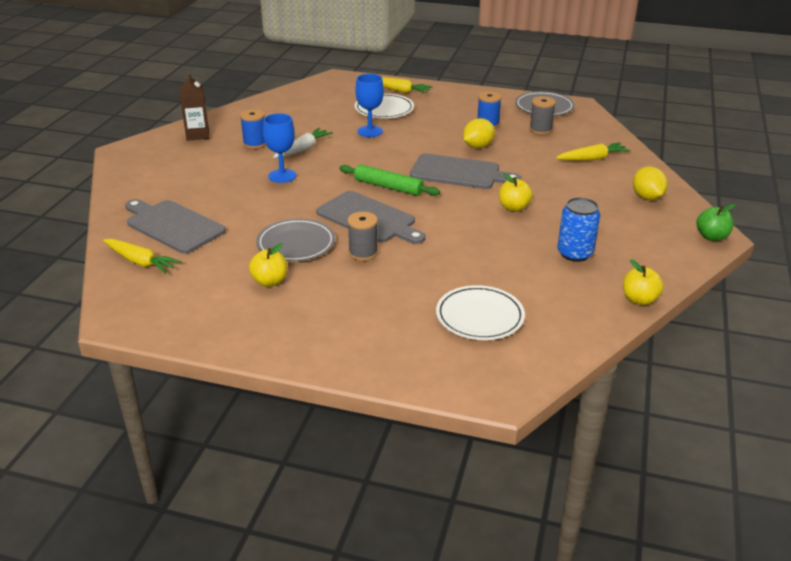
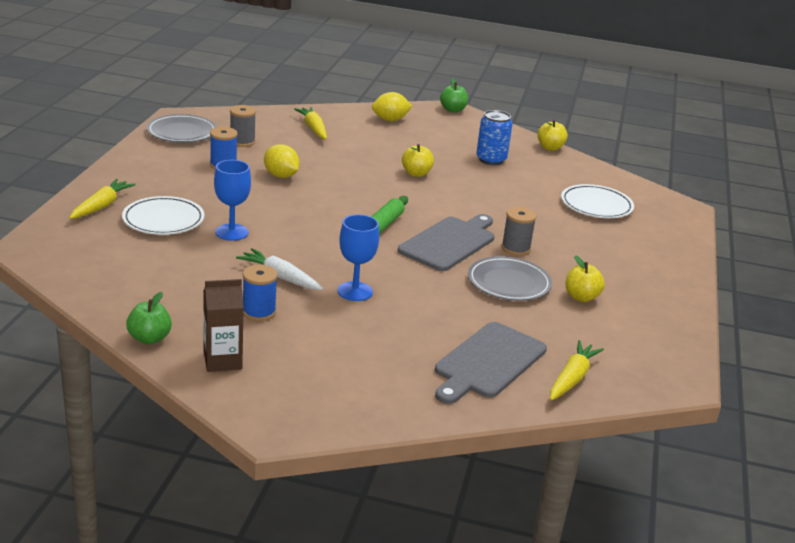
camera: 95 degrees left, 5 degrees down
grey cutting board [410,153,521,189] -> none
none -> green apple [126,292,172,344]

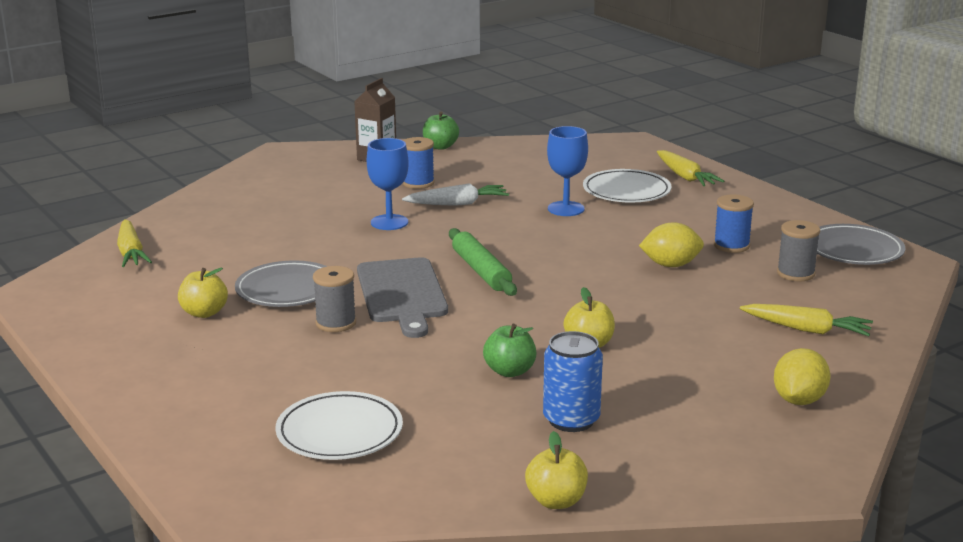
camera: 135 degrees right, 5 degrees down
grey cutting board [435,322,547,404] -> none
green apple [440,78,468,113] -> green apple moved to [483,324,536,377]

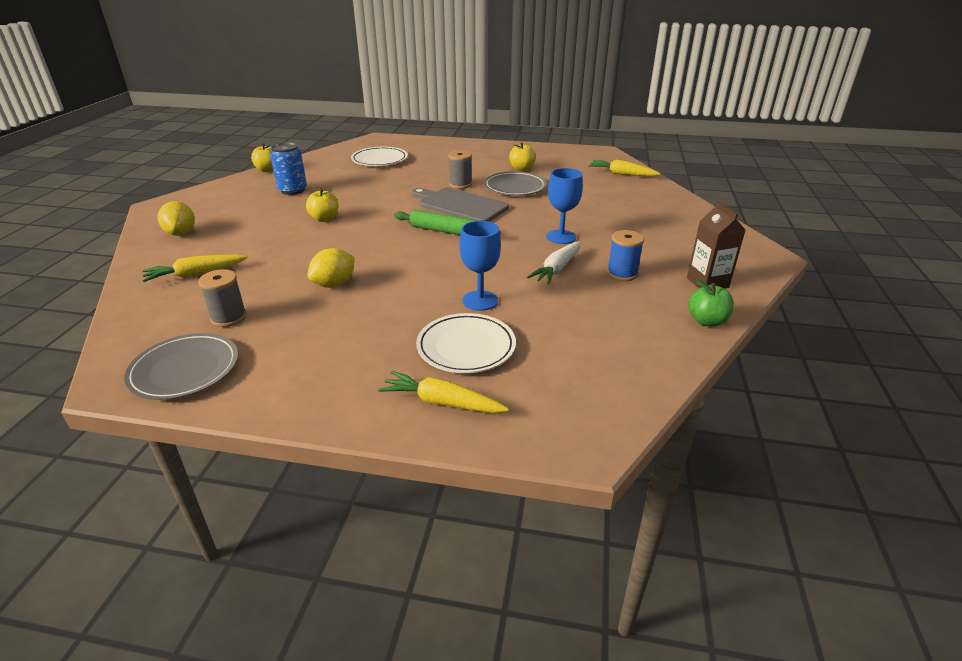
camera: 135 degrees right, 10 degrees up
green apple [483,324,536,377] -> none
blue spool [714,194,754,253] -> none

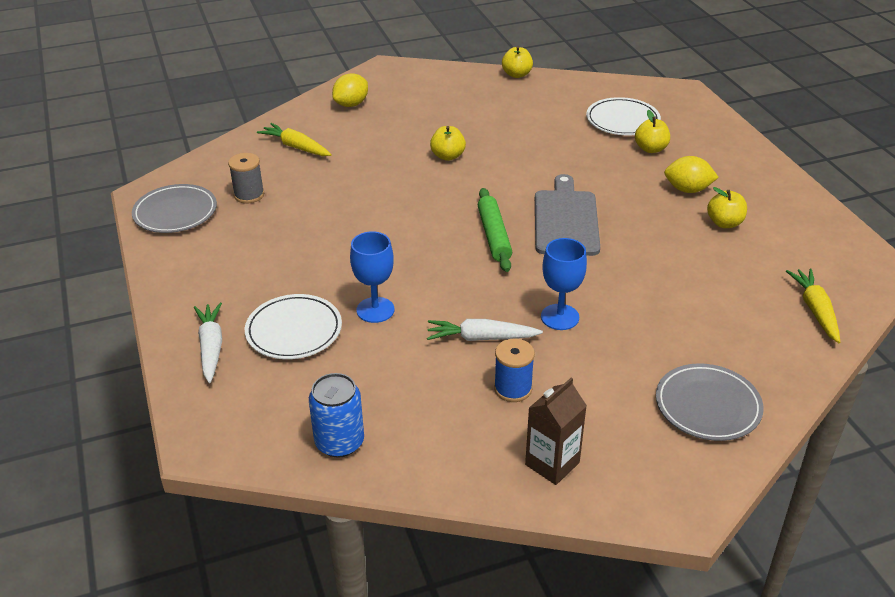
camera: 60 degrees right, 5 degrees up
blue can [270,142,307,195] -> blue can moved to [309,373,364,458]
yellow lemon [308,248,355,288] -> yellow lemon moved to [664,156,719,193]
yellow carrot [378,371,509,413] -> white carrot [194,302,222,383]
grey spool [448,151,472,189] -> none
grey plate [484,171,547,196] -> grey plate moved to [656,363,764,441]
green apple [688,279,734,327] -> none
none -> yellow apple [635,110,670,153]

